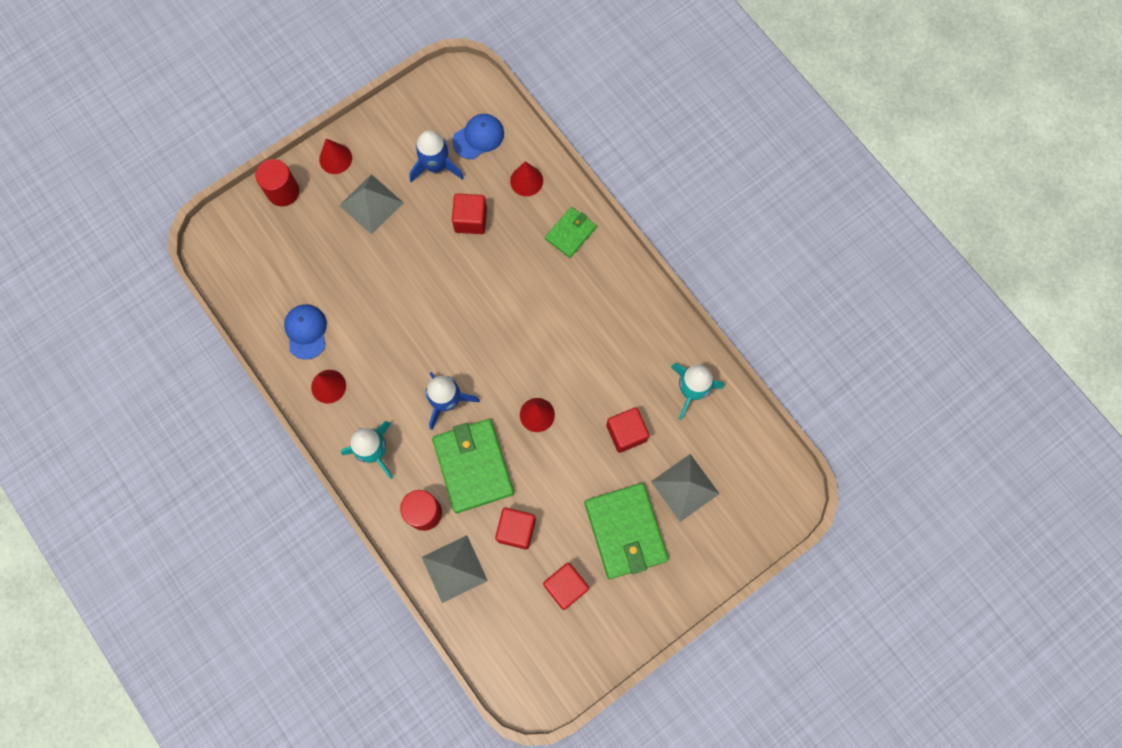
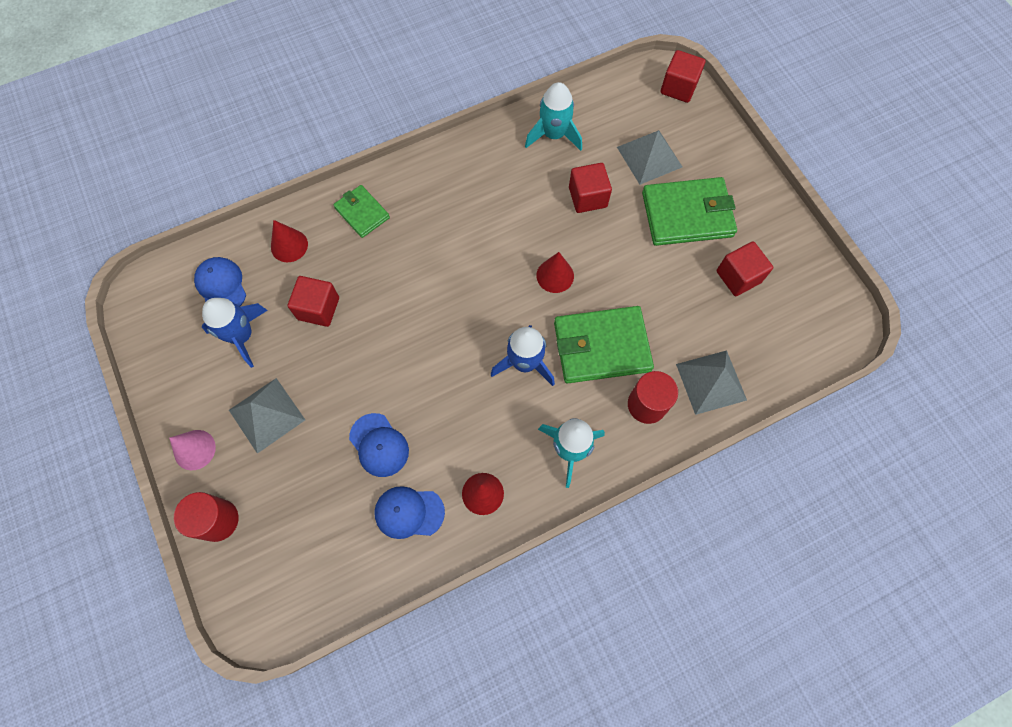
camera: 80 degrees left, 5 degrees down
red cone [319,139,352,174] -> pink cone [169,430,216,470]
red cube [495,508,536,550] -> red cube moved to [660,50,706,103]
none -> blue cap [349,413,409,477]

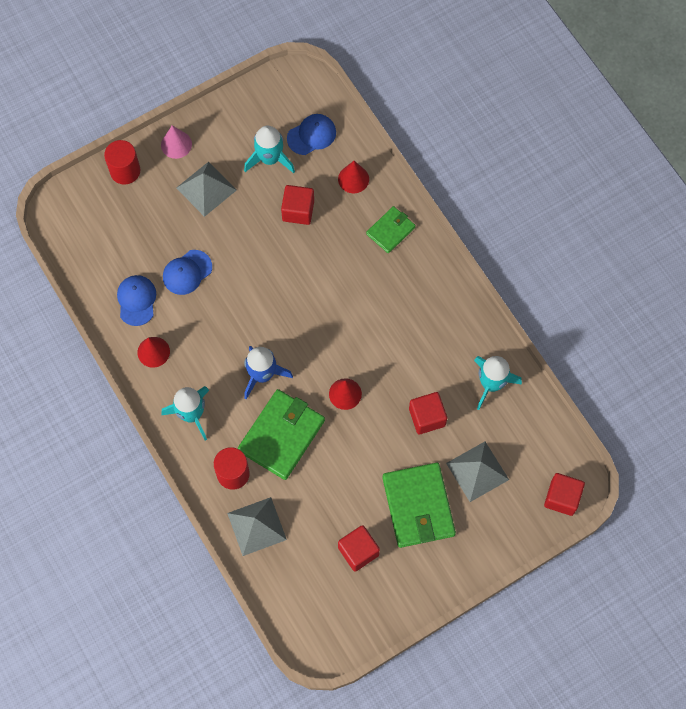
camera: 85 degrees right, 0 degrees up
blue rocket [202,298,268,368] -> turquoise rocket [244,126,295,173]
green wallet [554,306,654,383] -> green wallet turned 45 degrees clockwise [238,389,325,480]

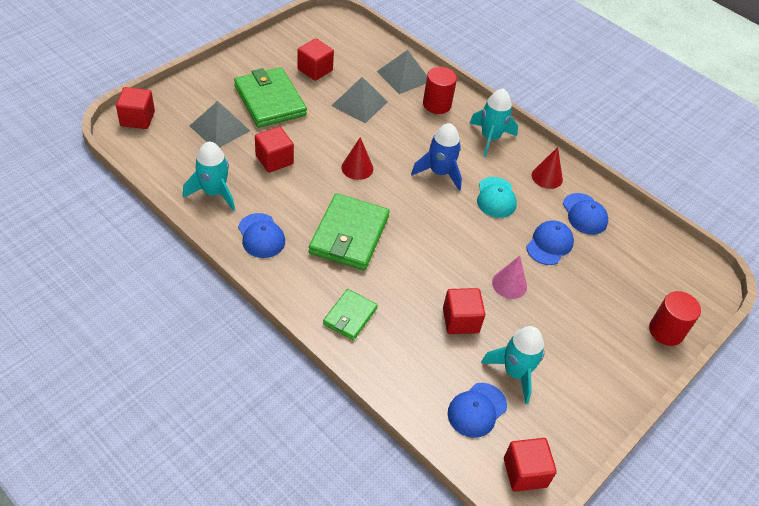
camera: 160 degrees right, 20 degrees down
pink cone [161,125,192,159] -> pink cone moved to [492,256,527,299]
grey pyramid [177,162,237,217] -> grey pyramid moved to [331,77,388,123]
green wallet [238,389,325,480] -> green wallet moved to [309,193,390,270]
red cone [338,161,369,193] -> none
none -> blue cap [238,213,285,258]
none -> turquoise cap [477,177,517,218]
none -> red cube [504,438,557,492]

